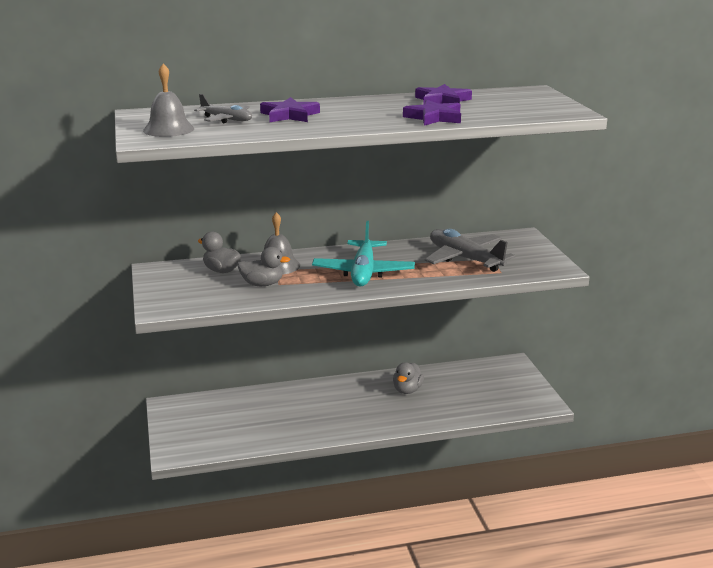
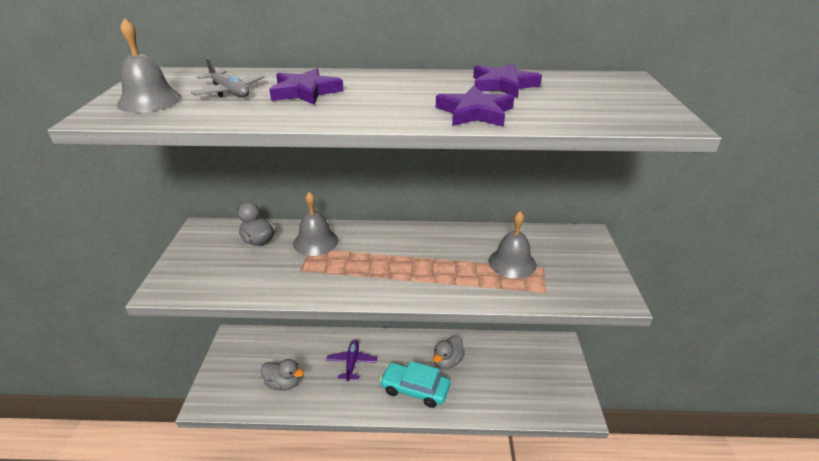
camera: 15 degrees right, 10 degrees up
grey duck [237,247,290,286] -> grey duck moved to [261,359,304,391]
turquoise plane [312,221,415,287] -> none
grey plane [425,229,516,272] -> grey bell [489,211,537,279]
none -> purple plane [326,340,377,381]
none -> turquoise car [380,361,450,408]

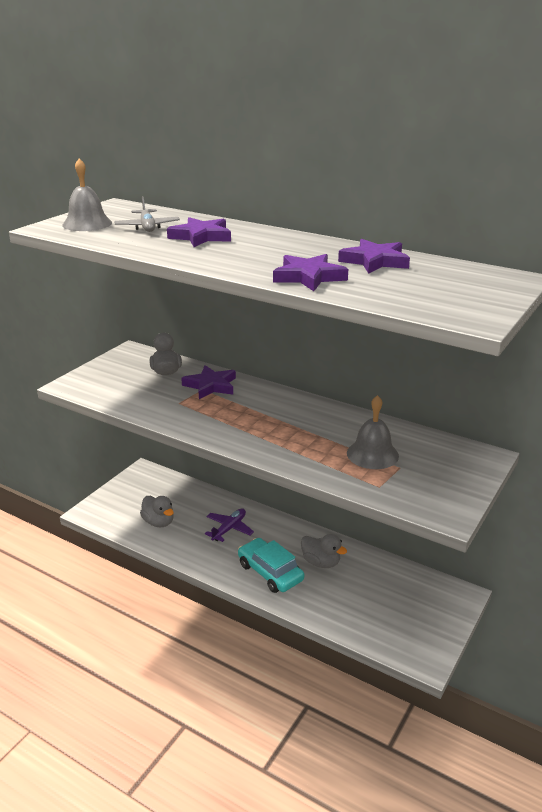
camera: 30 degrees right, 5 degrees down
grey bell [293,192,338,256] -> purple star [181,365,236,399]
grey duck [433,336,465,369] -> grey duck turned 120 degrees counterclockwise [301,534,347,568]

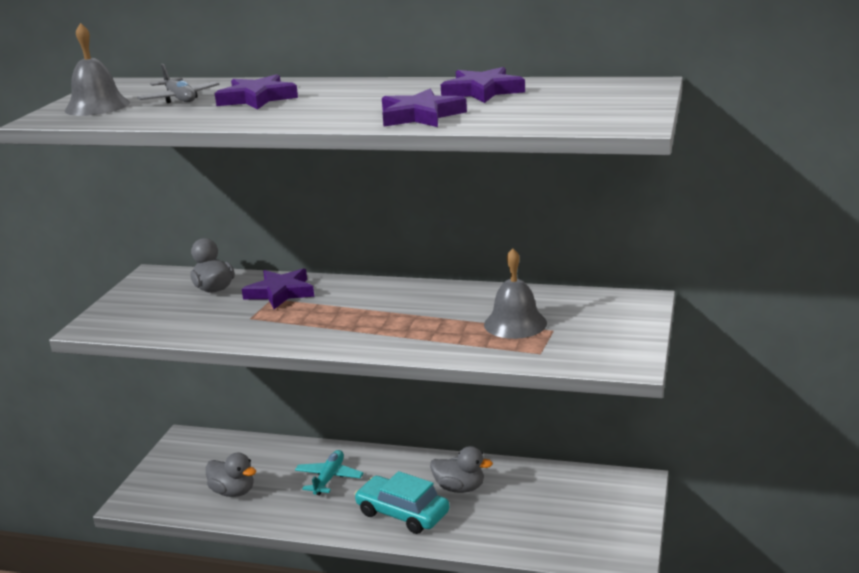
camera: 15 degrees left, 5 degrees down
purple plane [205,508,254,542] -> turquoise plane [295,450,363,495]

